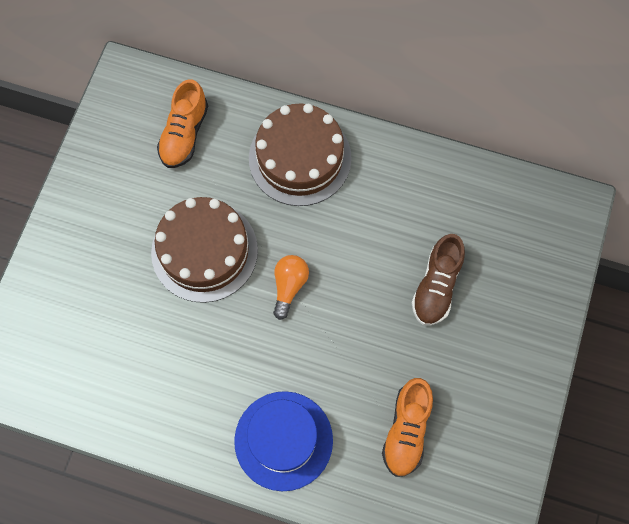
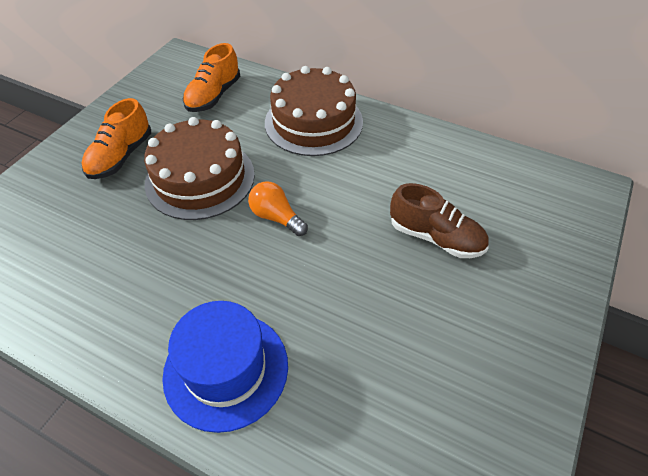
camera: 10 degrees right, 20 degrees down
orange light bulb [273,255,309,320] -> orange light bulb turned 75 degrees counterclockwise [248,181,308,236]
orange shoe [382,378,433,477] -> orange shoe moved to [82,98,151,179]
brown shoe [412,234,465,325] -> brown shoe turned 90 degrees counterclockwise [390,183,489,258]

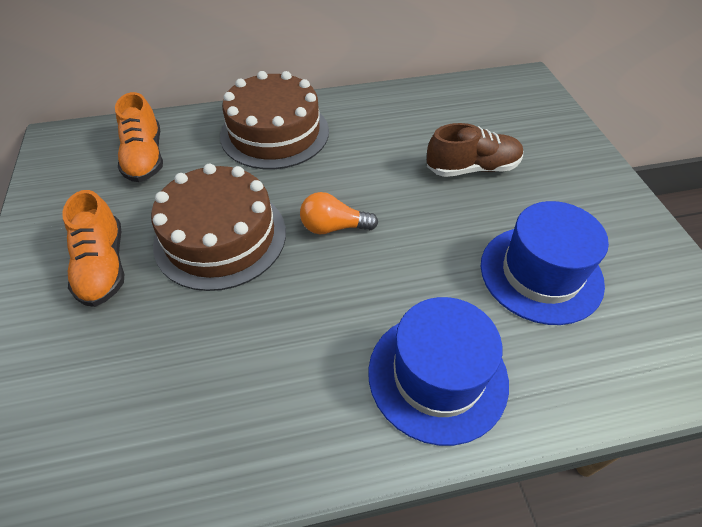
camera: 40 degrees left, 0 degrees up
none -> blue hat [481,201,609,325]

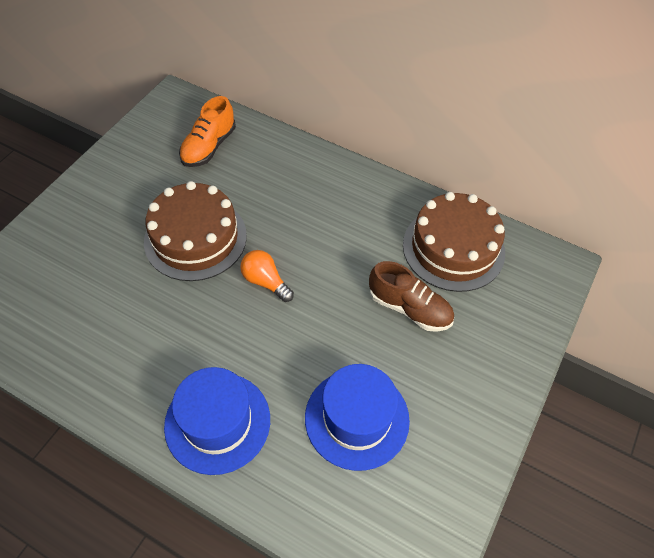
camera: 40 degrees right, 5 degrees up
orange shoe [62,190,124,307] -> none
brown cake [220,71,329,169] -> brown cake moved to [403,192,505,292]

